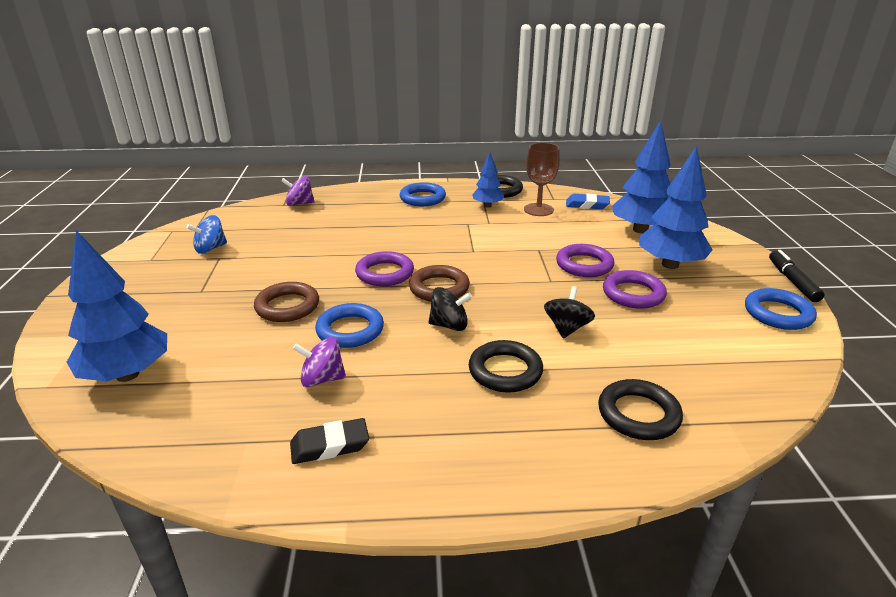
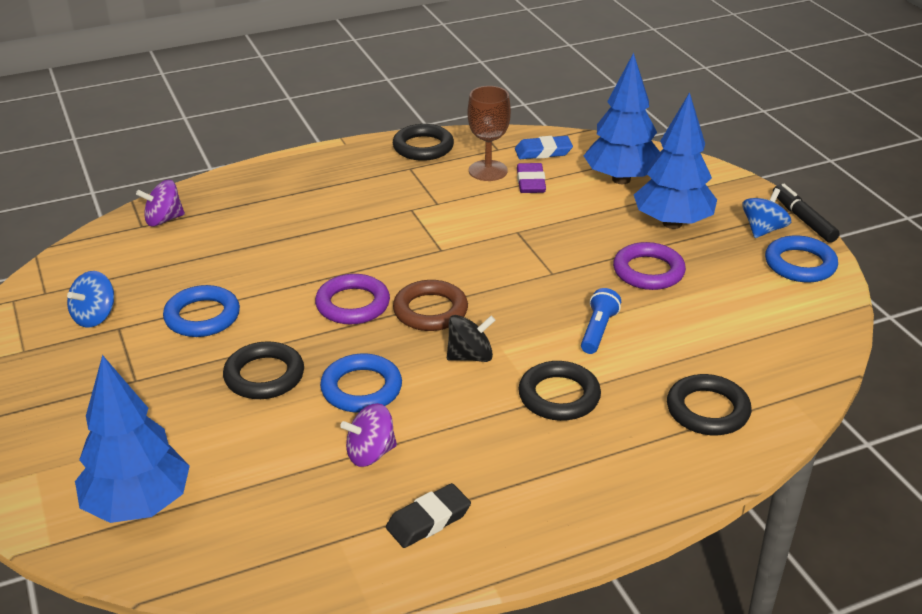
camera: 20 degrees left, 5 degrees up
brown ring [254,282,319,322] -> black ring [223,341,304,399]
blue ring [400,182,446,206] -> blue ring moved to [163,285,240,337]
blue tree [472,152,504,208] -> none
black spinning top [544,286,595,338] -> blue flashlight [581,288,621,354]
purple ring [556,244,615,277] -> none
none -> purple eraser [517,163,546,193]
none -> blue spinning top [742,188,791,238]

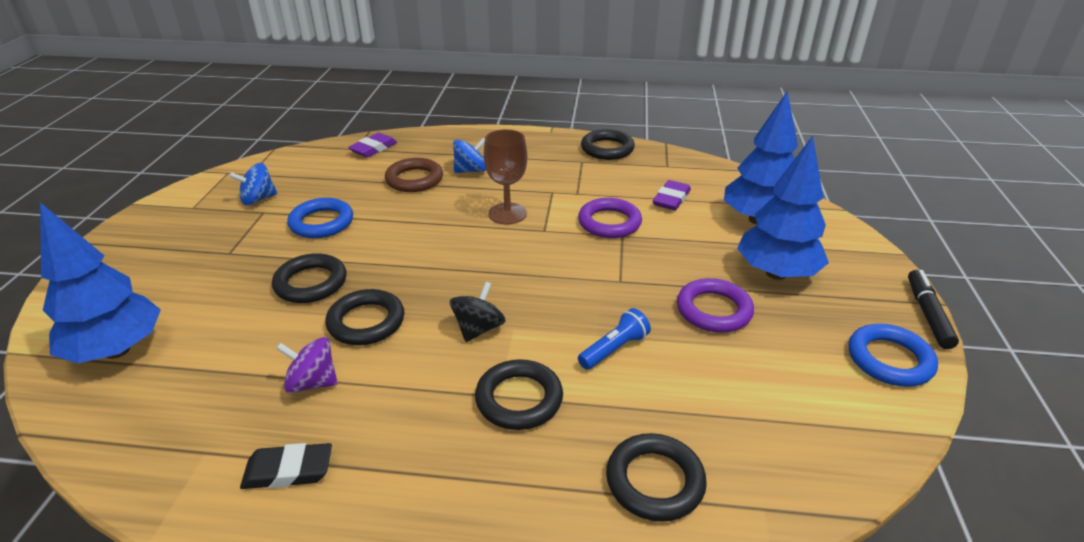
camera: 30 degrees right, 0 degrees up
purple spinning top [136,180,185,227] -> purple eraser [348,133,397,157]
purple ring [315,274,390,325] -> purple ring moved to [578,198,642,238]
blue ring [320,353,402,413] -> black ring [325,289,404,345]
brown ring [393,280,468,331] -> brown ring moved to [385,158,443,192]
black spinning top [447,315,496,362] -> black spinning top turned 75 degrees counterclockwise [450,282,506,342]
brown goblet [468,86,511,181] -> brown goblet moved to [484,129,527,225]
blue eraser [515,136,573,159] -> none
blue spinning top [742,188,791,238] -> blue spinning top moved to [453,138,486,173]

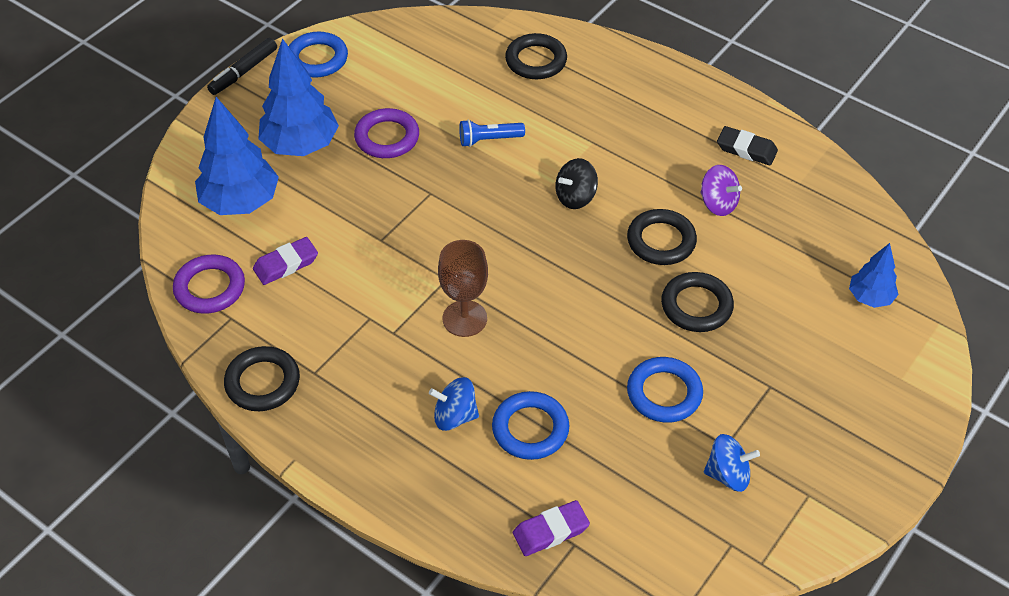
camera: 150 degrees left, 15 degrees up
blue tree [40,203,161,363] -> blue tree [849,243,899,308], size x0.56
brown ring [385,158,443,192] -> blue ring [492,391,569,460]
black ring [475,359,563,430] -> none
purple ring [578,198,642,238] -> purple ring moved to [173,255,245,314]

